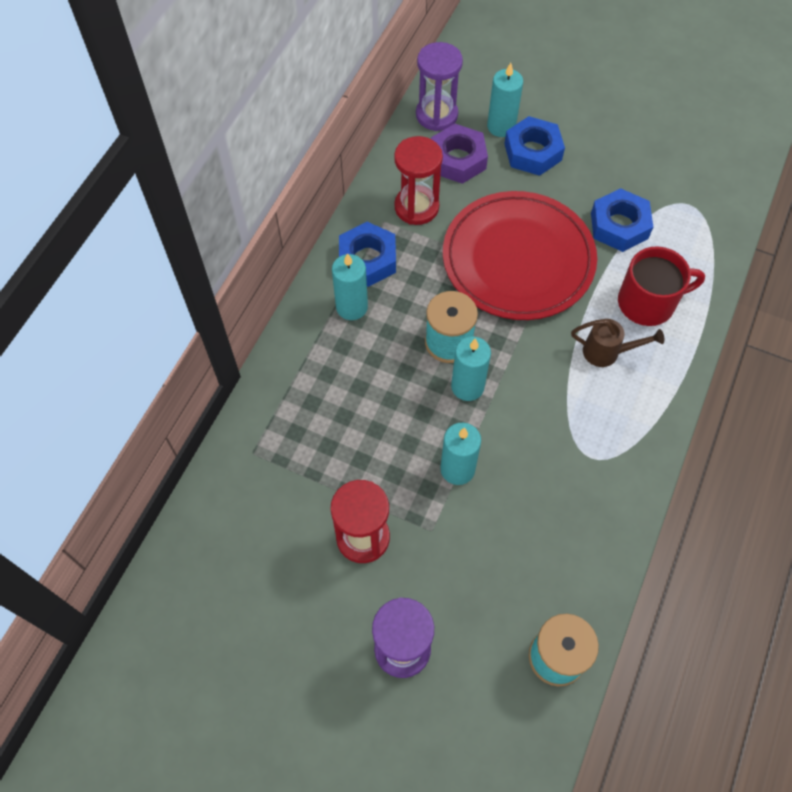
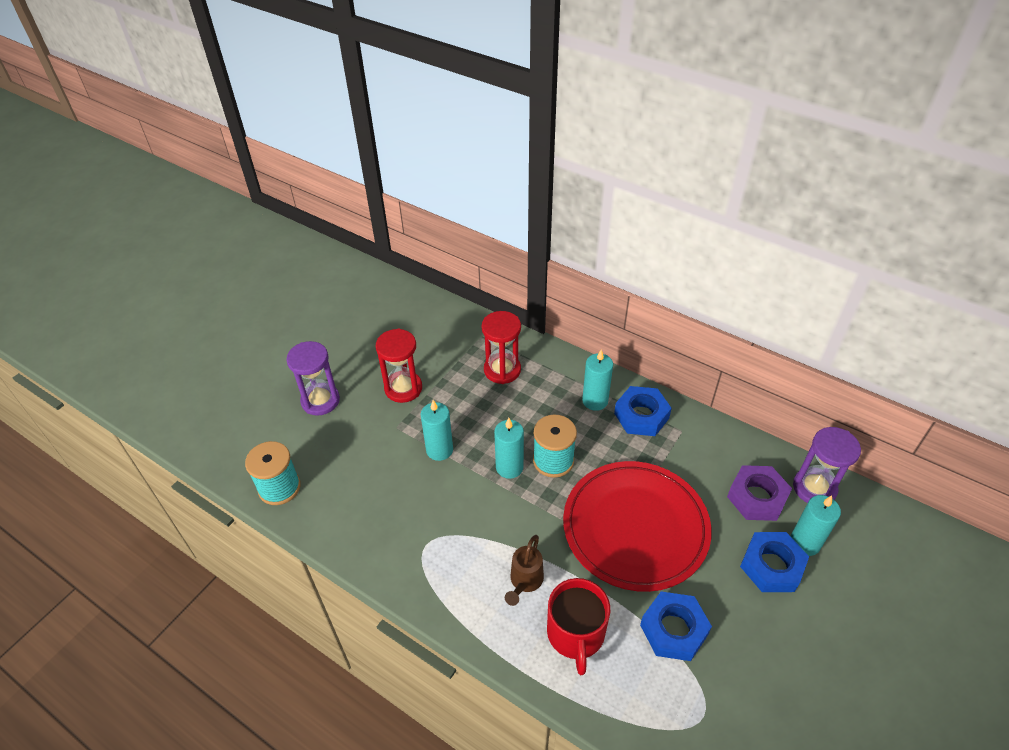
camera: 100 degrees right, 15 degrees down
red hourglass [394,136,443,225] -> red hourglass moved to [482,311,521,384]

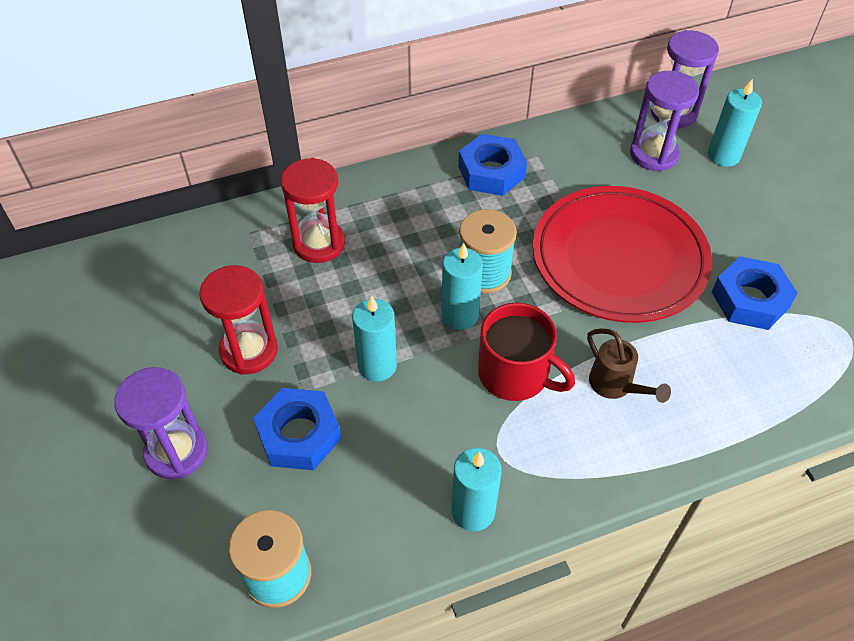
camera: 55 degrees left, 5 degrees up
red mug [547,578,610,675] -> red mug moved to [478,303,575,401]
turquoise candle [582,349,613,411] -> turquoise candle moved to [452,448,502,531]
purple nut [727,465,792,521] -> purple hourglass [630,71,699,171]
blue nut [740,532,809,592] -> blue nut moved to [253,388,341,470]

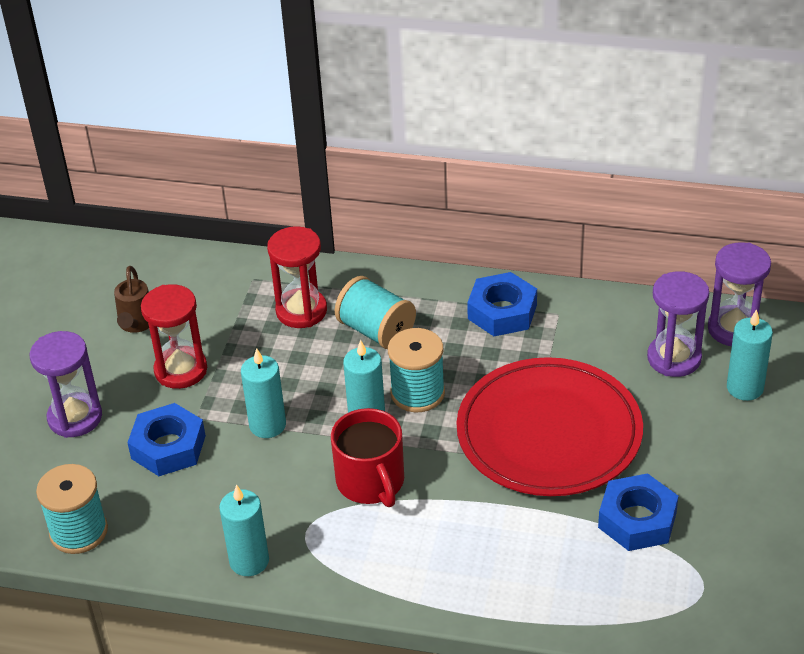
camera: 35 degrees right, 10 degrees down
brown watering can [587,328,671,403] -> brown watering can moved to [114,266,149,333]
none -> turquoise spool [335,276,416,349]

